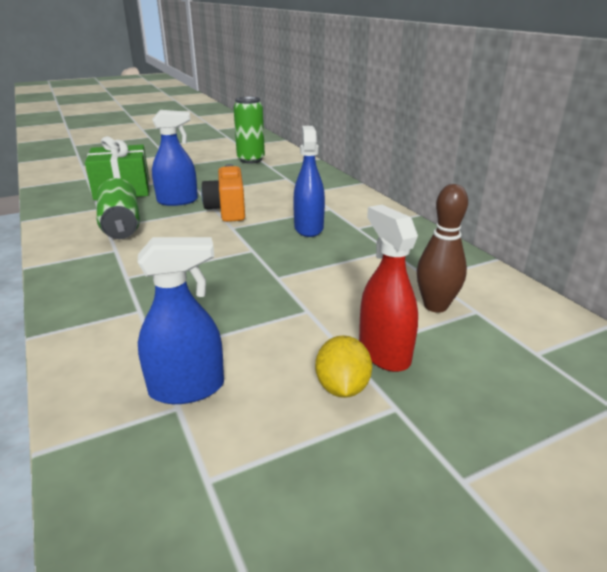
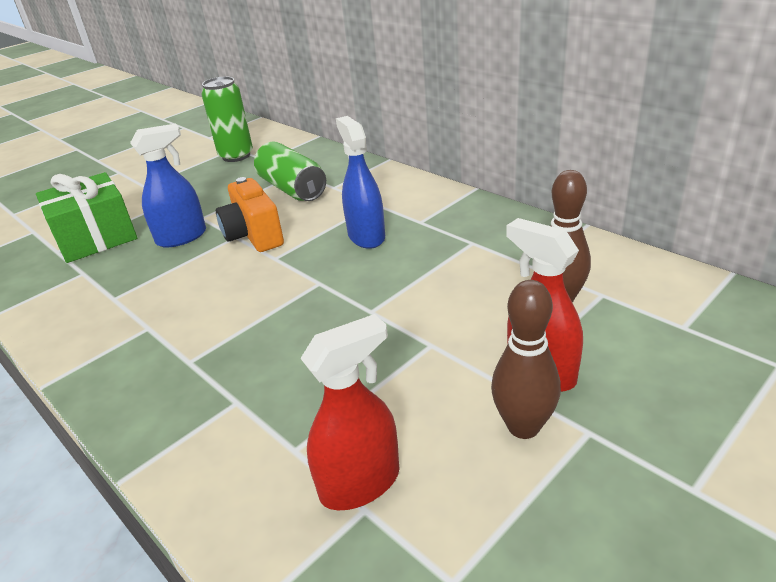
camera: 15 degrees left, 5 degrees up
green can [97,178,140,239] -> green can moved to [254,141,326,201]
blue spray bottle [137,237,224,404] -> red spray bottle [300,314,399,510]
yellow lemon [315,335,372,398] -> brown bowling pin [491,280,561,439]

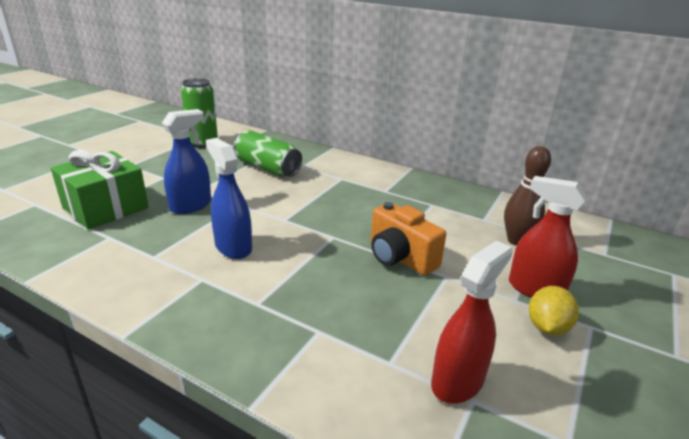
camera: 20 degrees left, 5 degrees down
orange camera [216,177,284,252] -> orange camera moved to [371,202,446,276]
blue spray bottle [336,116,385,249] -> blue spray bottle moved to [206,138,252,259]
brown bowling pin [491,280,561,439] -> yellow lemon [529,286,579,336]

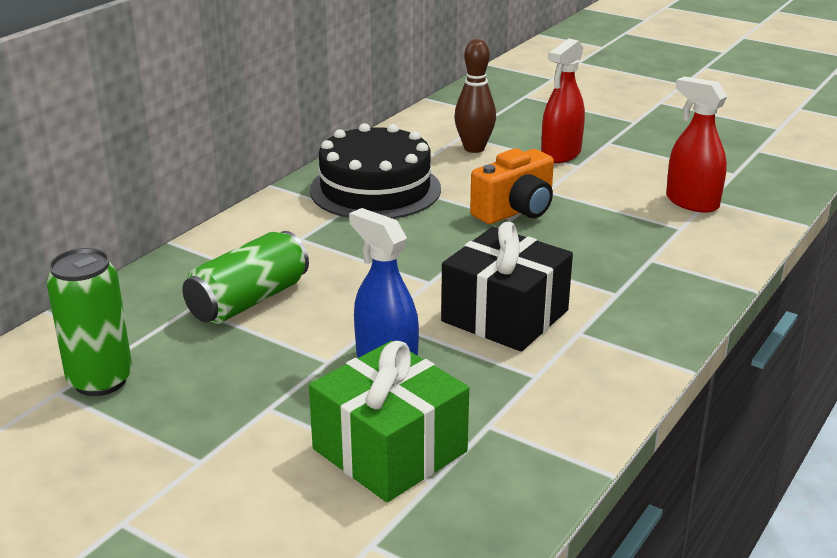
camera: 85 degrees left, 0 degrees up
blue spray bottle [206,138,252,259] -> black gift [441,222,573,352]
yellow lemon [529,286,579,336] -> none
none -> black cake [310,123,441,219]

